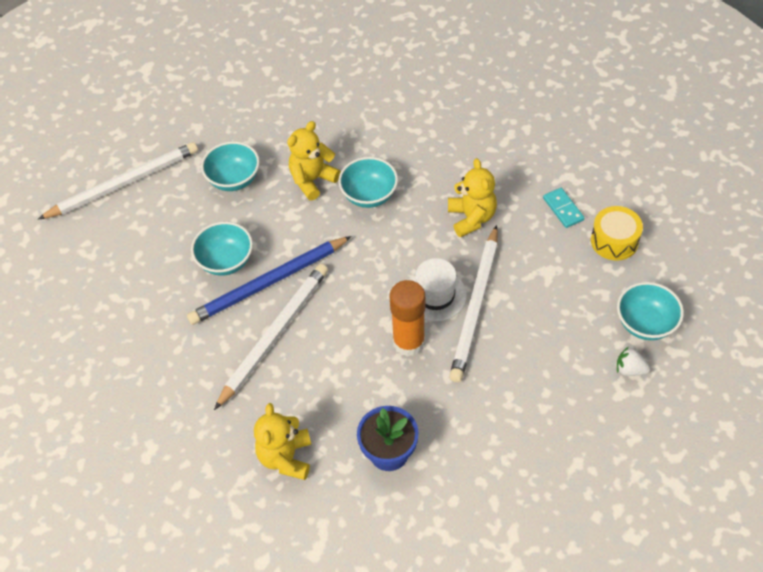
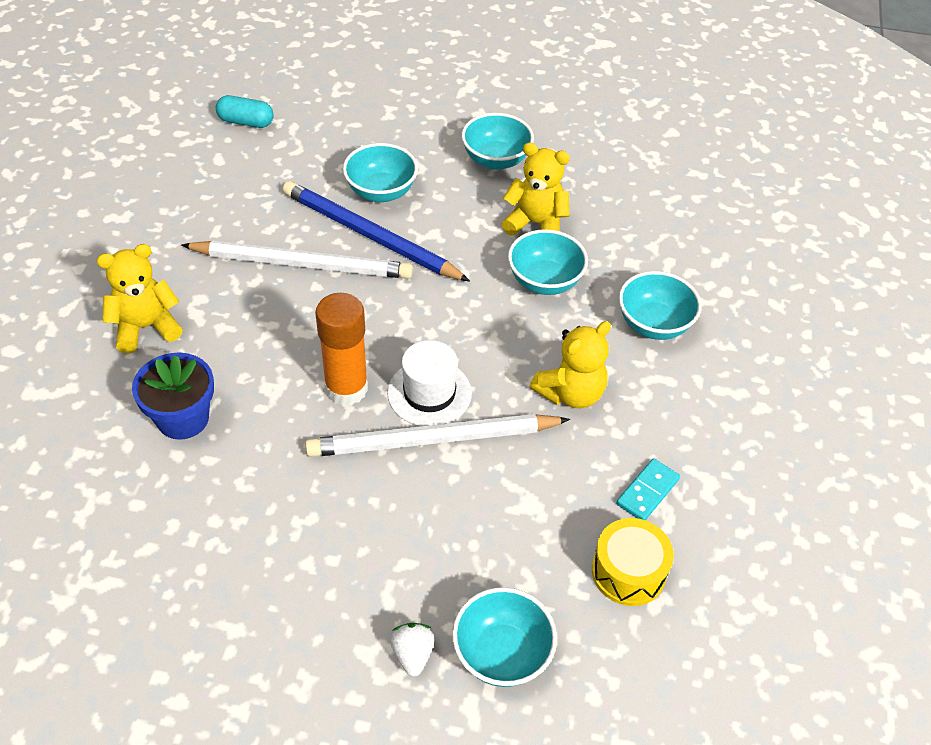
camera: 60 degrees right, 5 degrees down
white pencil [38,142,198,220] -> none
none -> turquoise capsule [216,95,274,128]
none -> turquoise bowl [619,271,702,340]

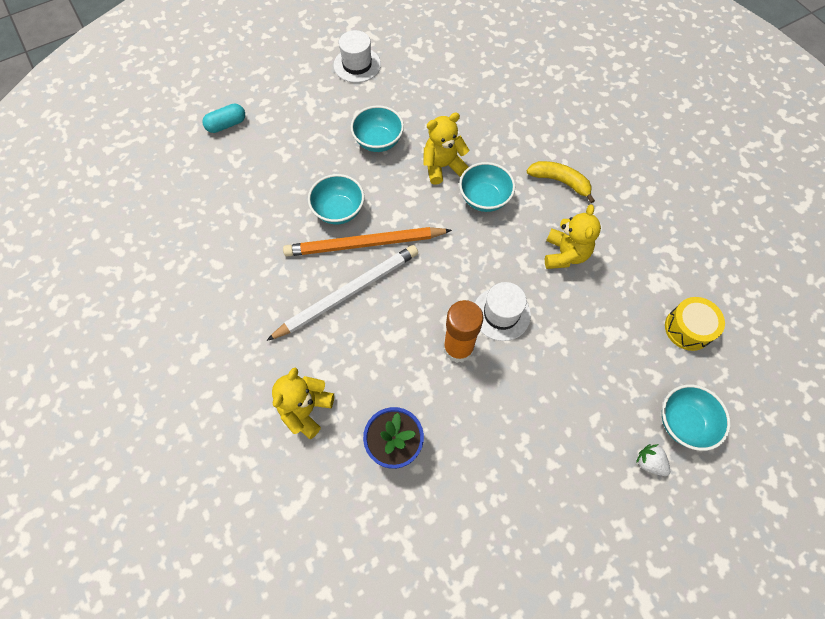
camera: 40 degrees left, 15 degrees up
turquoise capsule [216,95,274,128] -> turquoise capsule moved to [203,104,245,133]
blue pencil [283,181,470,282] -> orange pencil [283,227,452,257]
white pencil [305,414,570,457] -> none
turquoise domino [616,458,680,520] -> none
turquoise bowl [619,271,702,340] -> yellow banana [527,161,595,203]
none -> white hat [333,30,381,83]

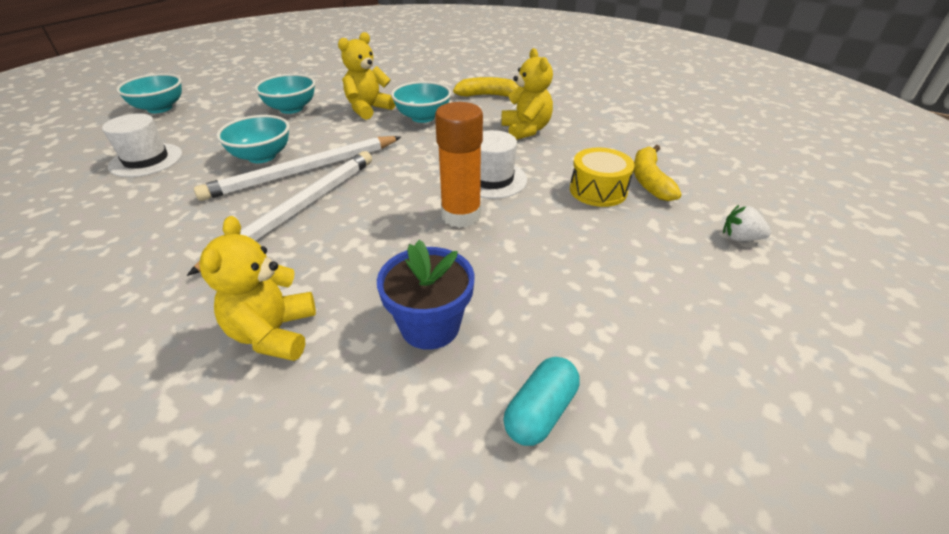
camera: 25 degrees left, 25 degrees down
turquoise capsule [203,104,245,133] -> turquoise capsule moved to [503,357,579,446]
orange pencil [283,227,452,257] -> white pencil [194,136,401,201]
white hat [333,30,381,83] -> white hat moved to [102,113,182,177]
turquoise bowl [662,384,731,451] -> turquoise bowl moved to [116,73,182,113]
yellow drum [665,297,725,351] -> yellow drum moved to [570,148,635,207]
none -> yellow banana [634,145,682,201]

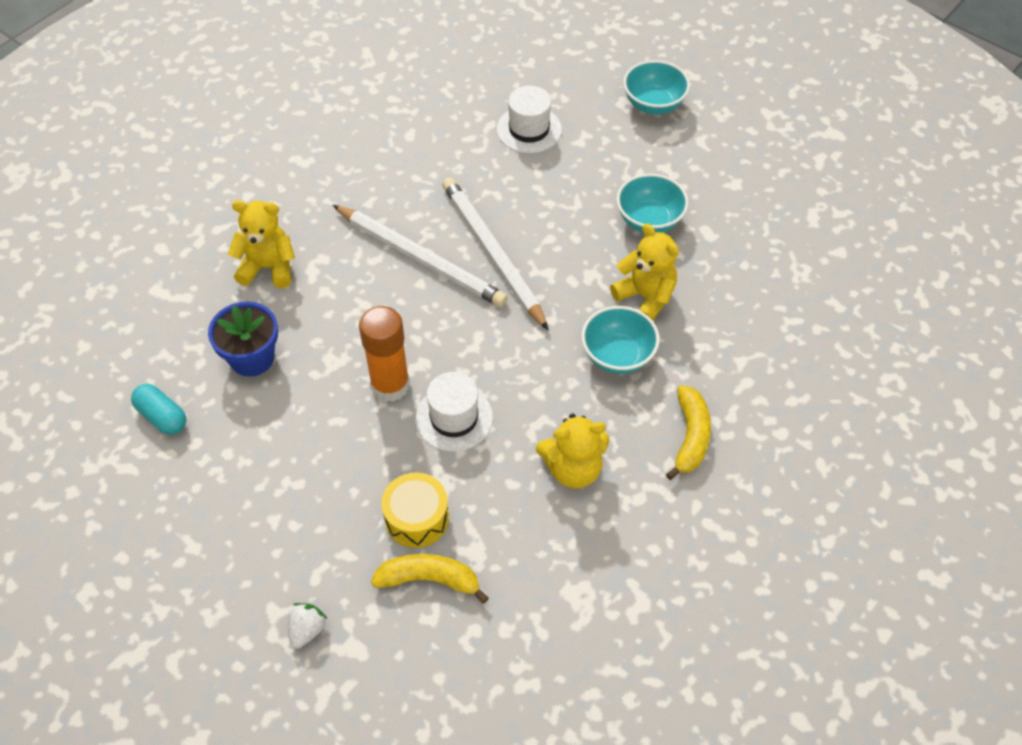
camera: 95 degrees right, 15 degrees up
turquoise bowl [217,115,290,163] -> none

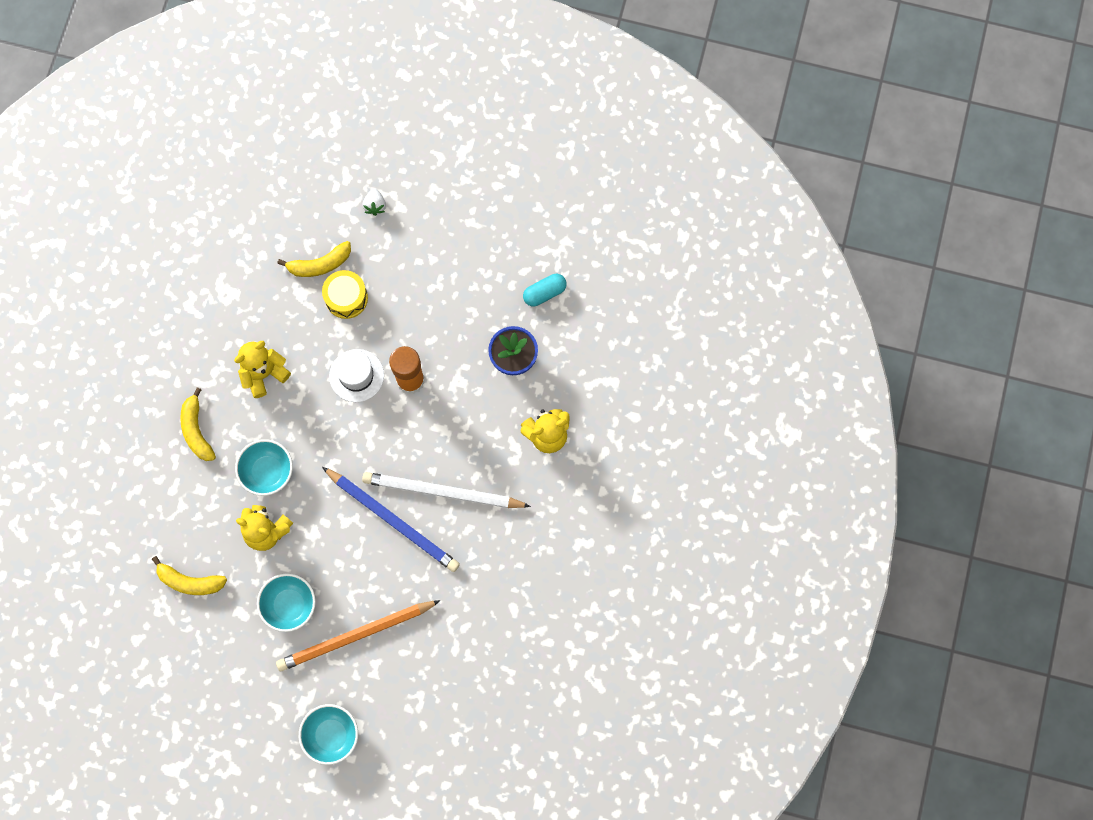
camera: 155 degrees right, 20 degrees up
turquoise capsule [131,384,186,435] -> turquoise capsule turned 45 degrees counterclockwise [523,274,567,307]
white pencil [442,178,549,331] -> blue pencil [322,467,460,572]
white hat [497,86,562,153] -> none
none -> yellow banana [152,556,227,595]
none -> orange pencil [276,600,441,671]

